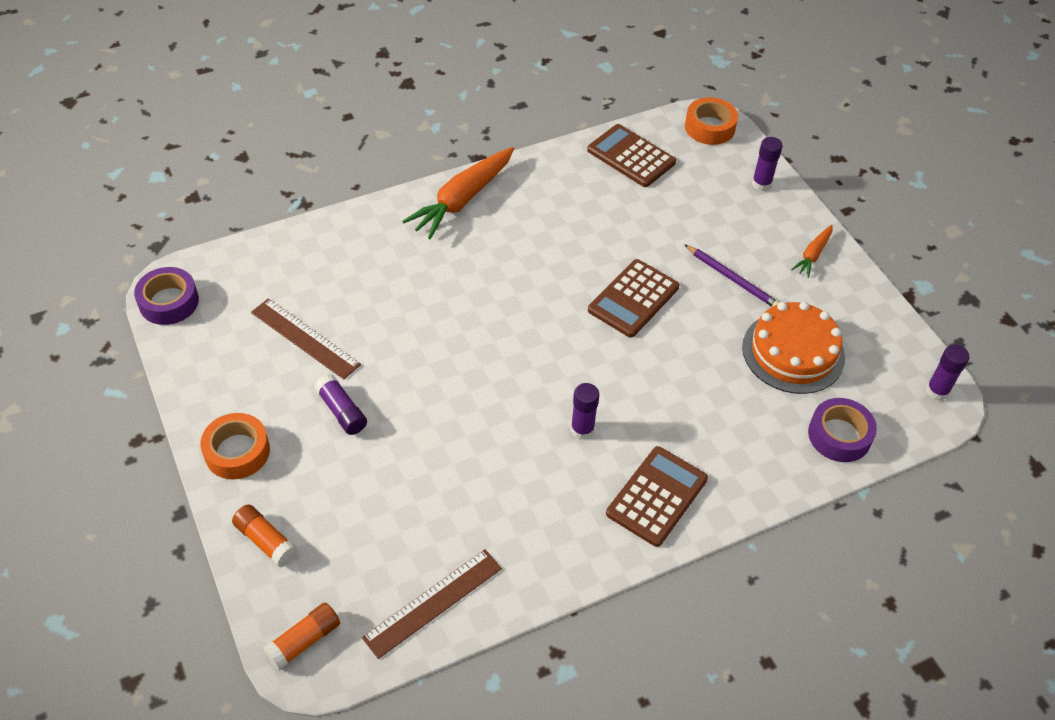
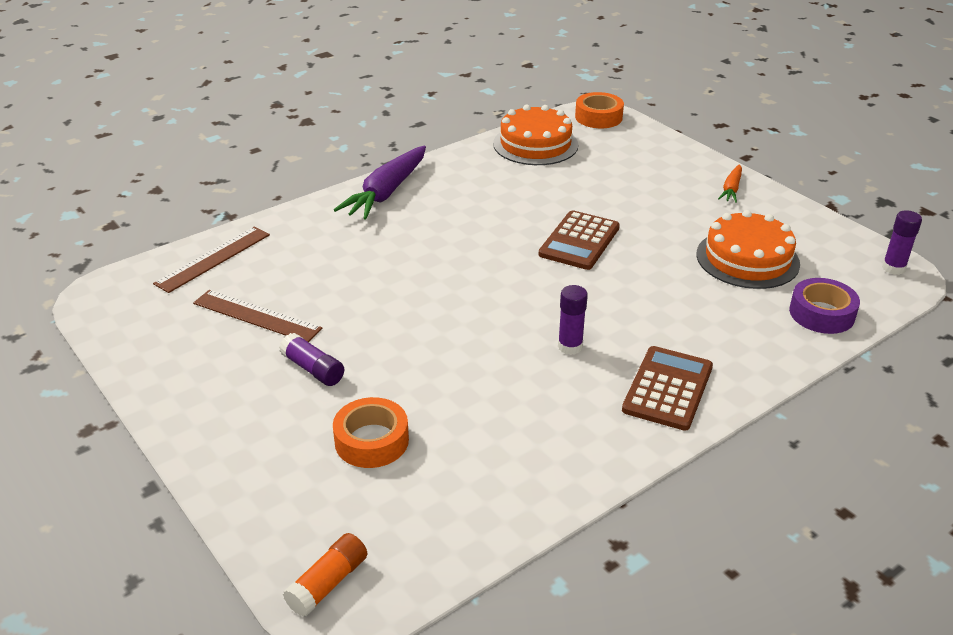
camera: 10 degrees left, 15 degrees down
purple tape [134,267,199,325] -> none
orange tape [200,413,270,479] -> orange tape moved to [333,397,409,468]
orange glue stick [232,504,298,567] -> none
brown ruler [362,549,502,659] -> brown ruler moved to [153,226,270,293]
orange carrot [402,147,514,239] -> purple carrot [334,146,426,220]
brown calculator [587,124,676,187] -> orange cake [493,105,578,165]
purple pencil [684,244,780,307] -> none
purple glue stick [752,137,783,191] -> none

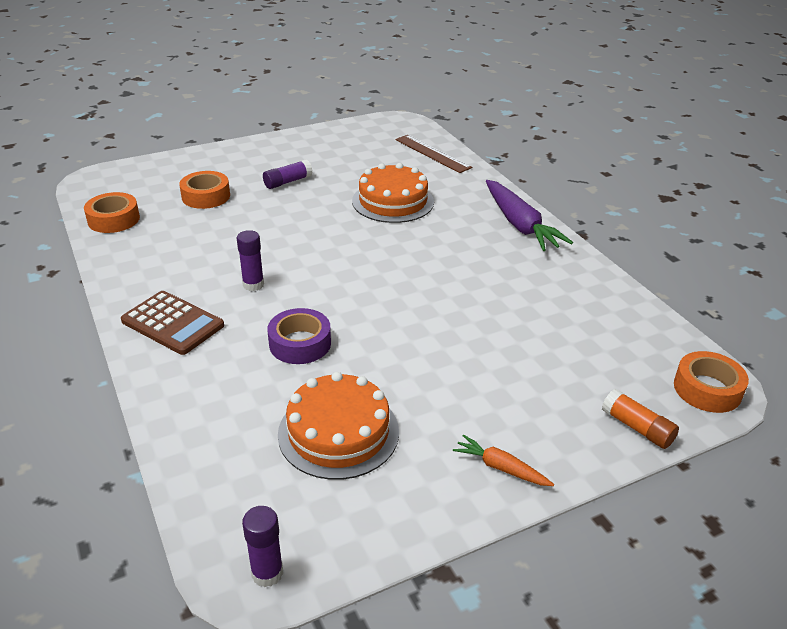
camera: 100 degrees right, 0 degrees up
brown ruler [193,290,322,342] -> none
orange glue stick [283,533,367,617] -> orange glue stick moved to [602,389,679,449]
purple carrot [334,146,426,220] -> purple carrot turned 150 degrees counterclockwise [486,180,573,251]
orange cake [493,105,578,165] -> orange cake moved to [352,163,434,223]
brown calculator [539,210,620,270] -> none
purple tape [789,278,860,334] -> purple tape moved to [267,308,331,364]
none -> orange tape [84,192,140,233]

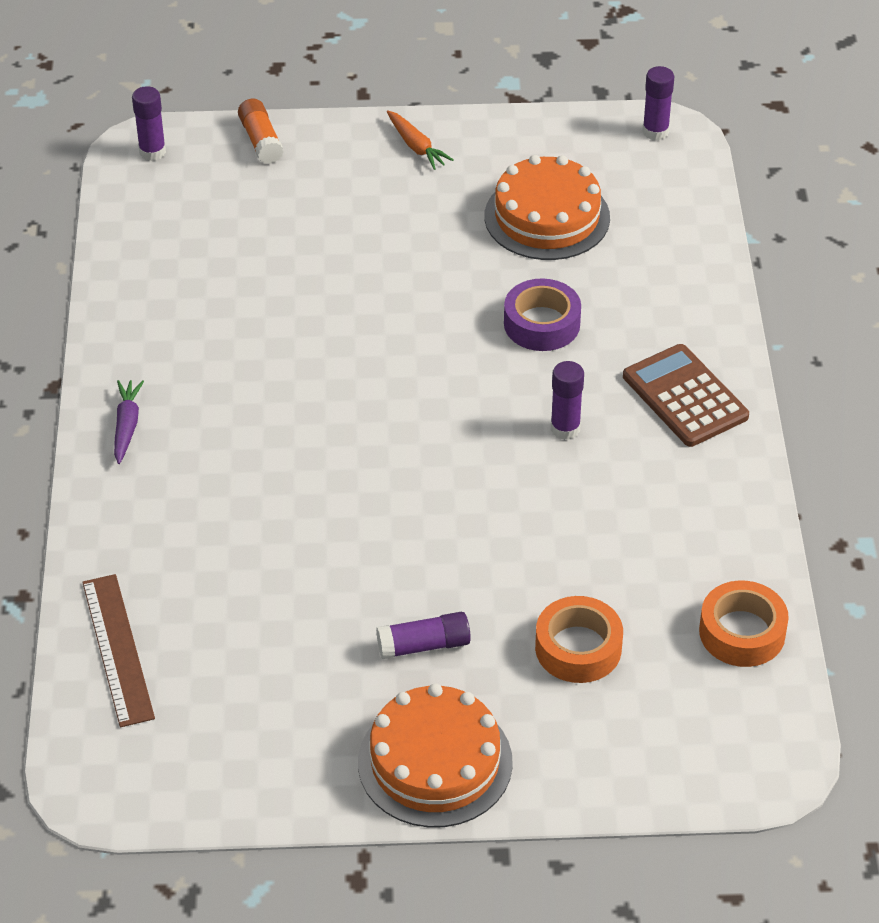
camera: 155 degrees left, 10 degrees up
orange cake [352,163,434,223] -> orange cake moved to [358,683,513,828]
purple carrot [486,180,573,251] -> purple carrot [114,380,144,464], size x0.51
orange tape [674,351,749,413] -> purple glue stick [132,86,166,161]

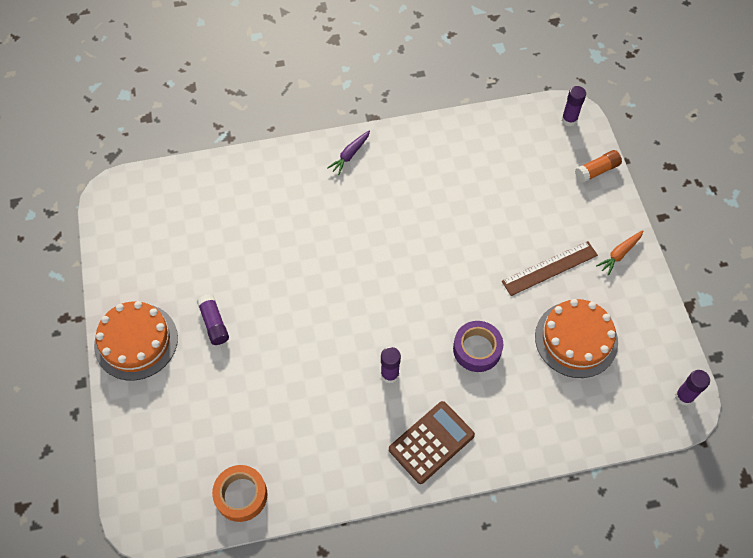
camera: 80 degrees right, 15 degrees up
brown ruler [82,574,155,727] -> brown ruler moved to [502,241,598,296]
purple carrot [114,380,144,464] -> purple carrot turned 135 degrees clockwise [327,130,370,175]
orange tape [535,596,623,683] -> none

